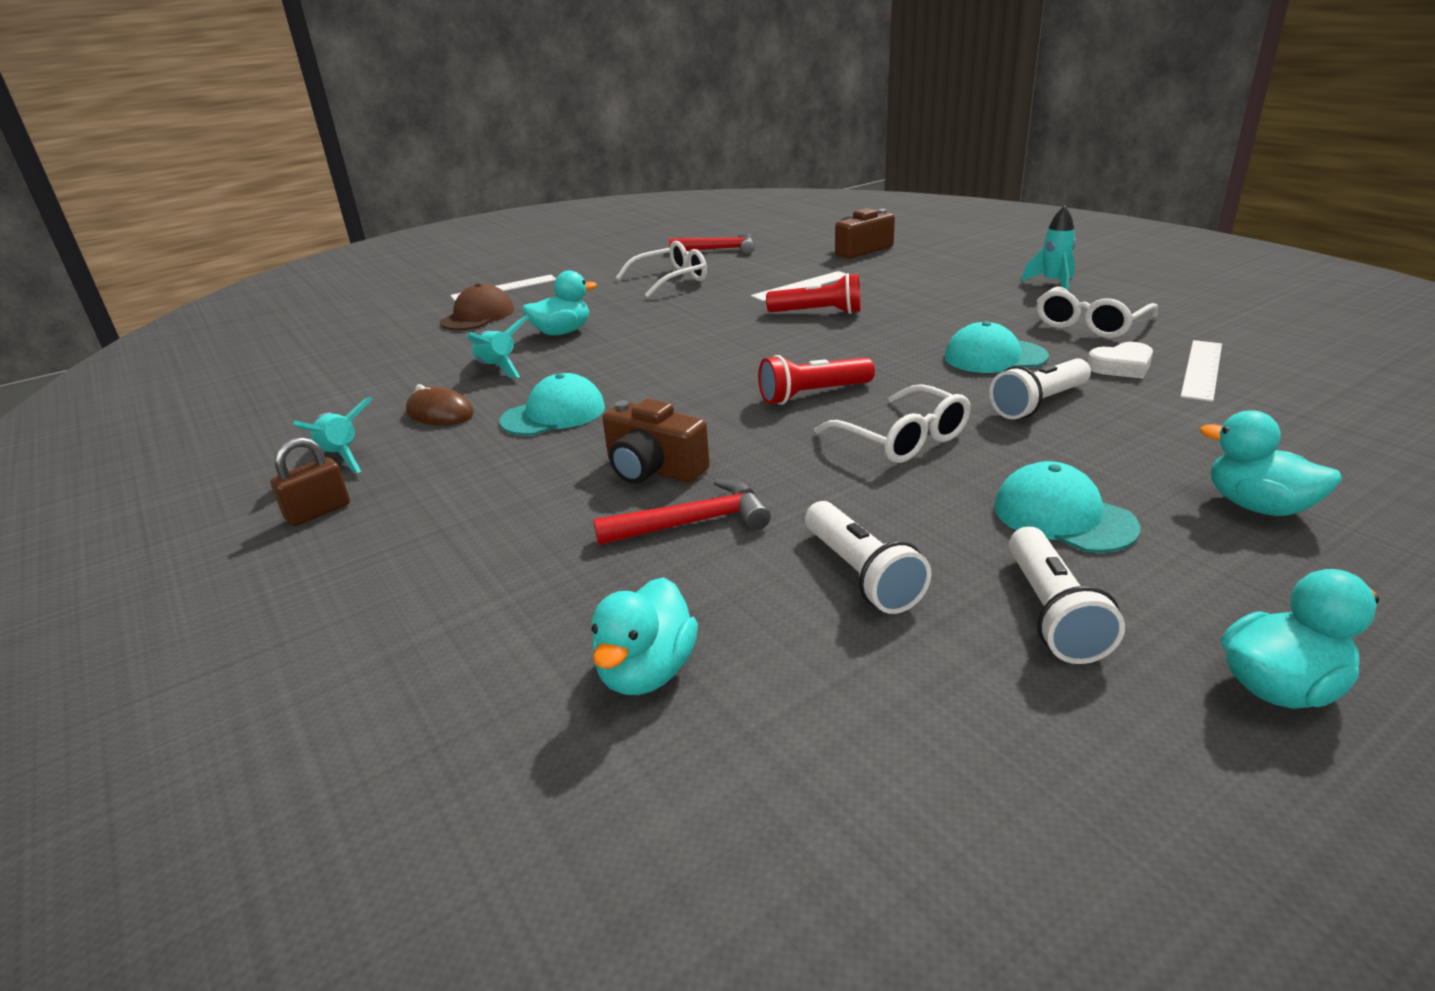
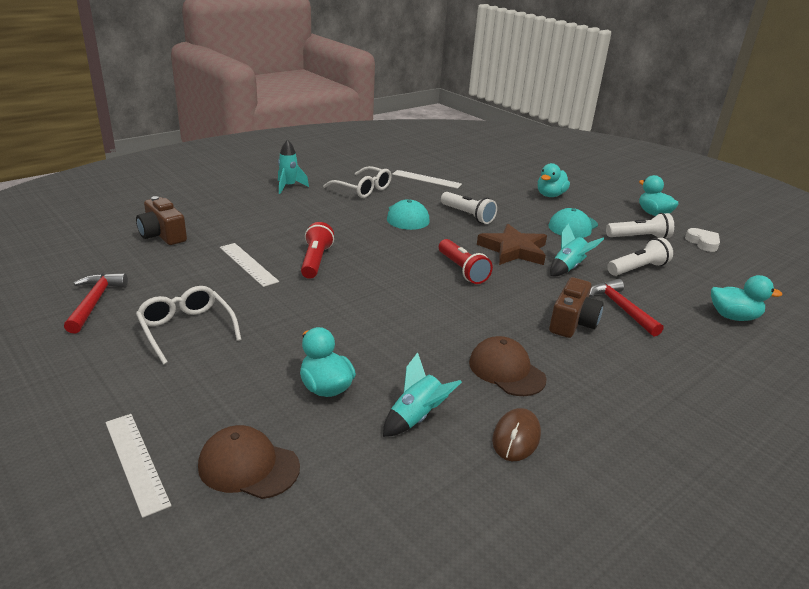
camera: 100 degrees left, 0 degrees up
brown padlock [270,437,350,526] -> none
turquoise rocket [293,396,372,473] -> turquoise rocket moved to [550,224,604,276]
turquoise cap [499,373,605,436] -> brown cap [469,336,547,396]
white glasses [814,384,970,463] -> brown star [477,224,547,265]
white heart [1087,342,1153,379] -> white heart moved to [685,228,720,252]

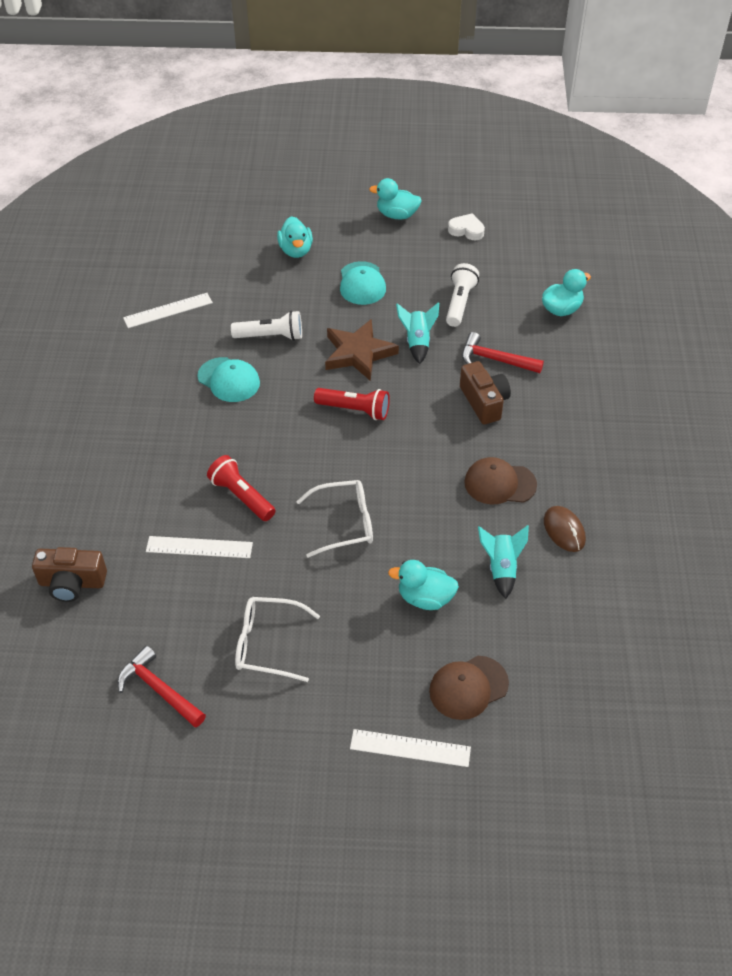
camera: 45 degrees left, 20 degrees up
turquoise rocket [278,139,309,194] -> none
white glasses [323,166,392,198] -> white glasses moved to [296,480,373,558]
white flashlight [606,213,674,239] -> none

